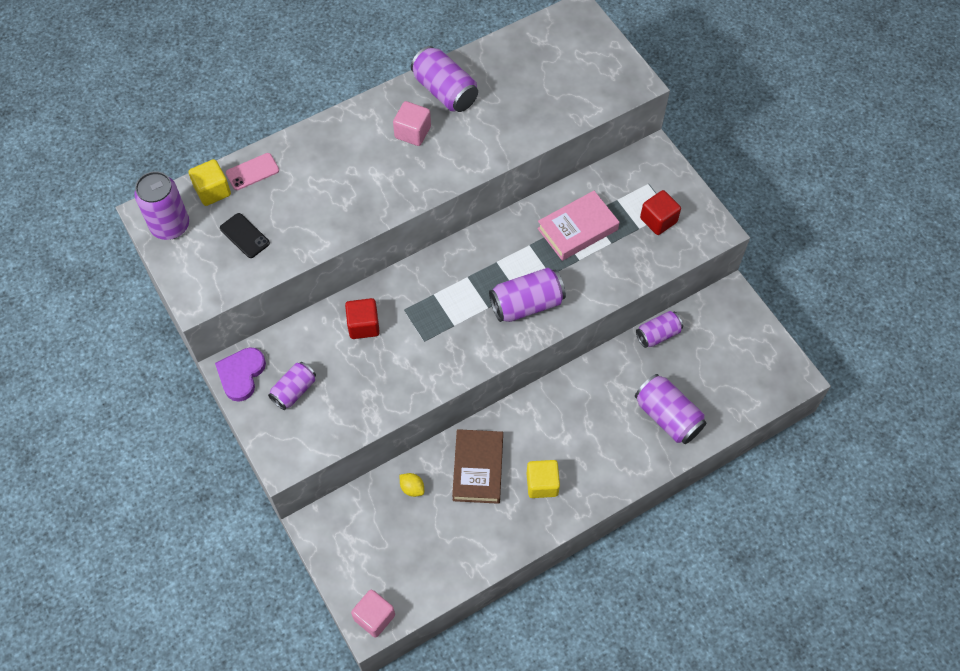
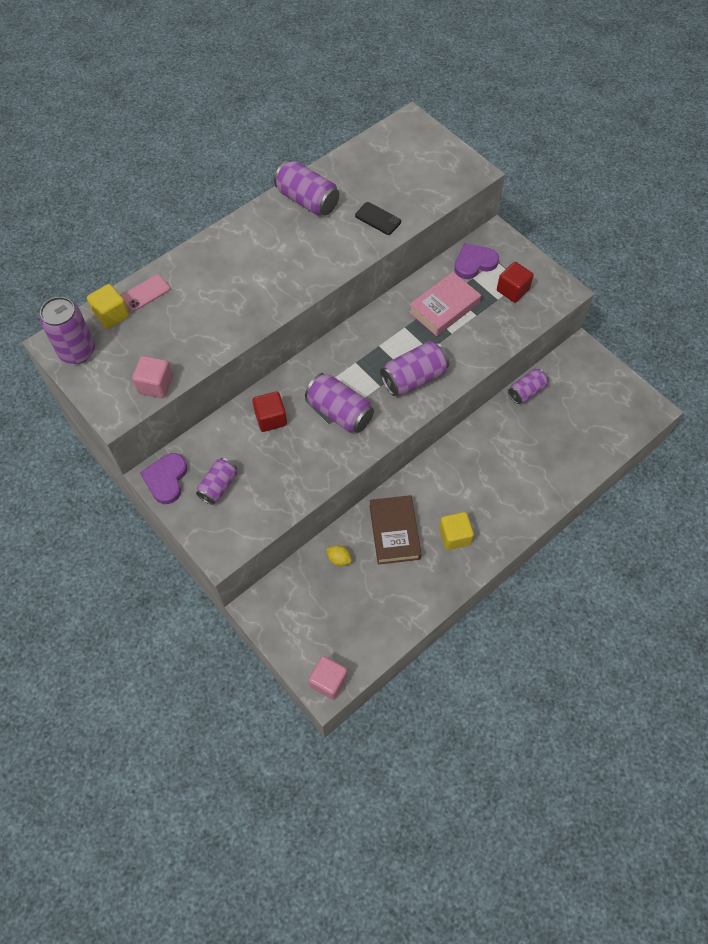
camera: 10 degrees left, 0 degrees up
black phone [220,213,270,258] -> black phone moved to [355,202,401,235]
pink cube [393,101,431,146] -> pink cube moved to [132,356,173,398]
purple can [635,374,706,444] -> purple can moved to [305,373,374,433]
none -> purple heart [454,243,499,279]

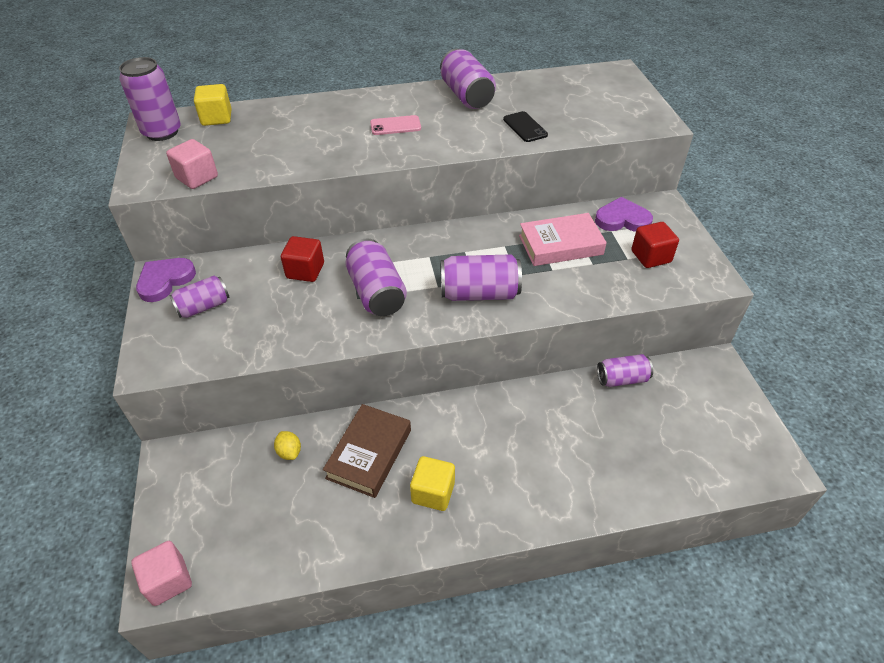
camera: 30 degrees right, 15 degrees down
pink phone [121,274,170,311] -> pink phone moved to [370,115,421,135]

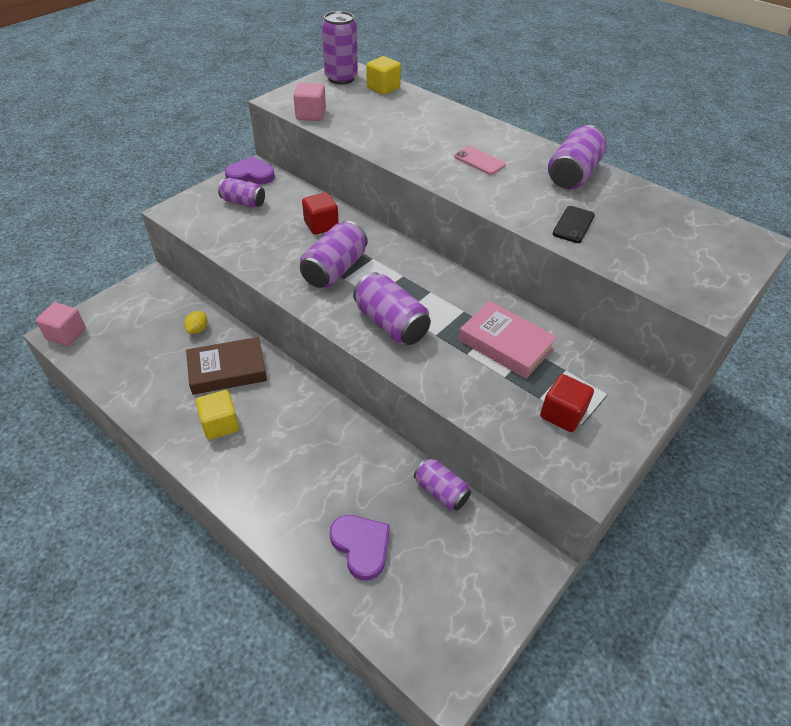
camera: 50 degrees right, 0 degrees up
purple heart [595,197,653,232] -> purple heart moved to [330,515,390,580]

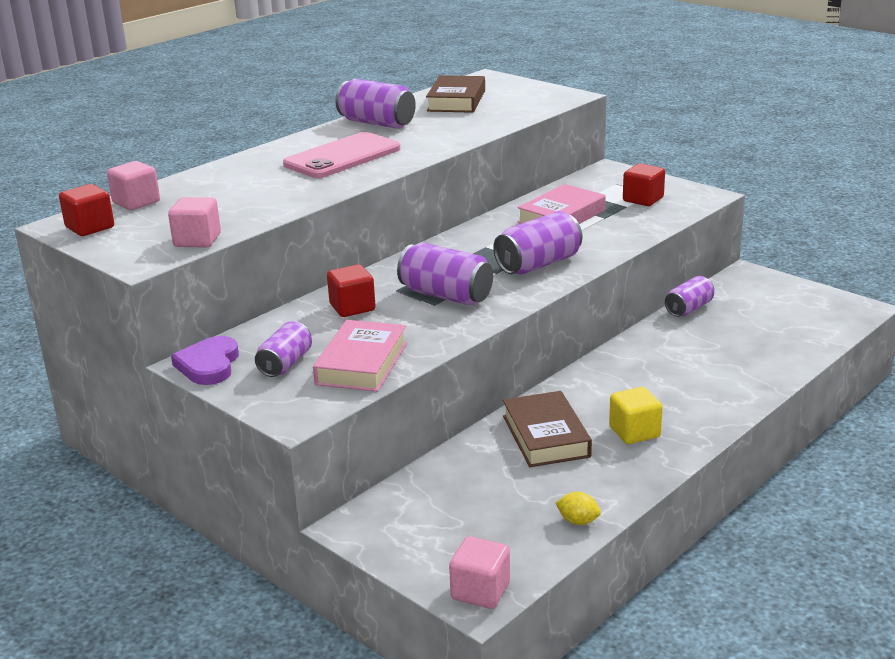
camera: 85 degrees left, 20 degrees down
yellow lemon [184,311,208,334] -> yellow lemon moved to [556,492,601,525]
purple can [322,11,358,84] -> red cube [59,184,114,236]
purple heart [330,515,390,580] -> none
yellow cube [366,56,401,95] -> pink cube [107,161,160,210]
pink phone [454,146,506,175] -> pink phone [283,132,400,178], size x2.00
black phone [553,206,595,243] -> none
none -> pink book [313,320,407,392]
none -> brown book [426,75,485,113]

